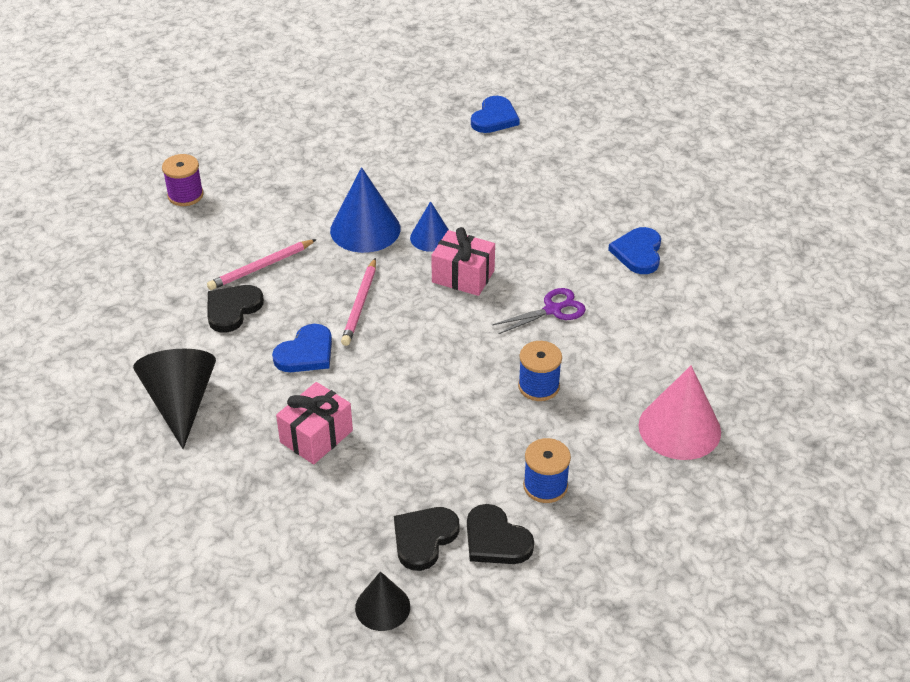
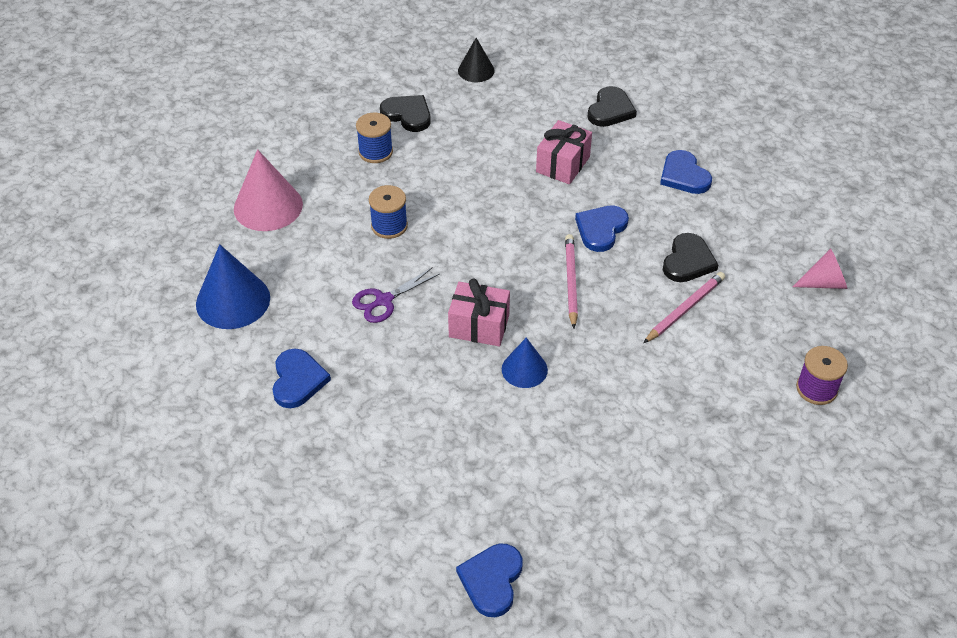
camera: 170 degrees right, 5 degrees up
black cone [133,349,216,449] -> blue heart [660,150,712,194]
blue cone [330,167,401,253] -> blue cone moved to [196,244,270,329]
black heart [394,507,459,571] -> black heart moved to [588,86,637,127]
none -> pink cone [793,248,847,289]

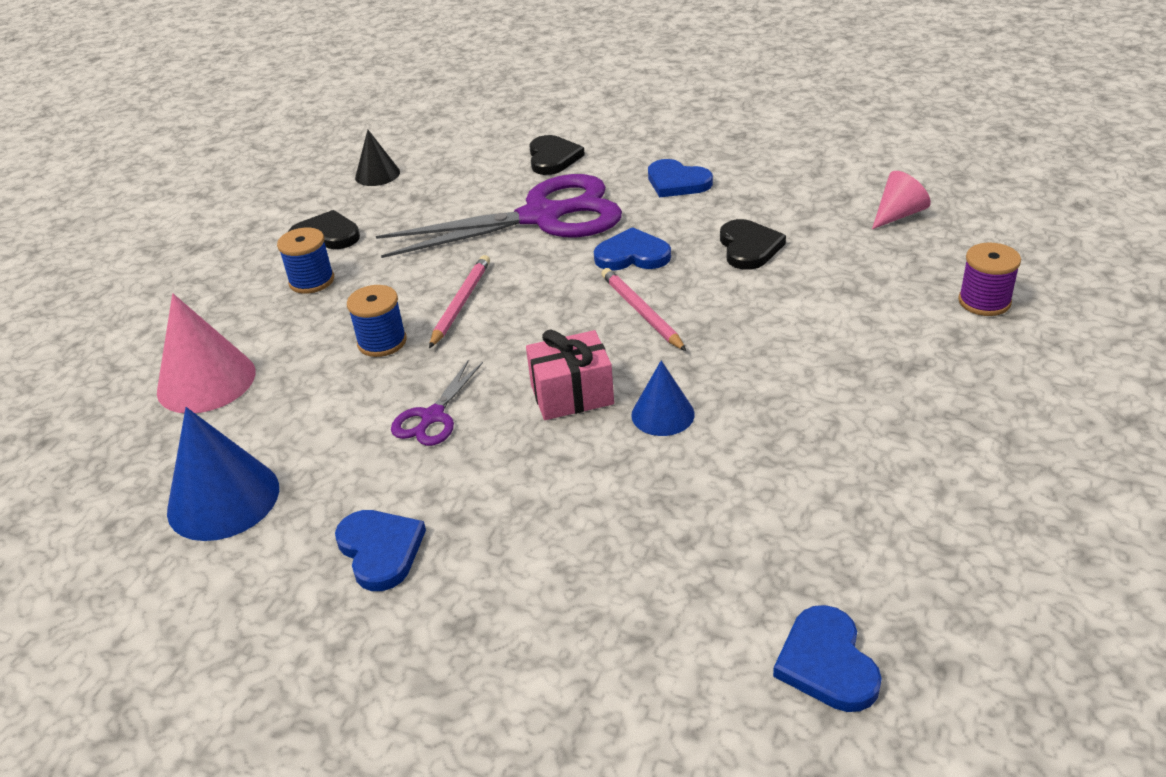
camera: 25 degrees left, 10 degrees down
pink gift [536,120,592,184] -> purple scissors [376,174,622,258]
blue heart [575,205,629,252] -> blue heart turned 90 degrees clockwise [594,227,671,271]
pink pencil [644,272,725,343] -> pink pencil moved to [429,255,490,348]

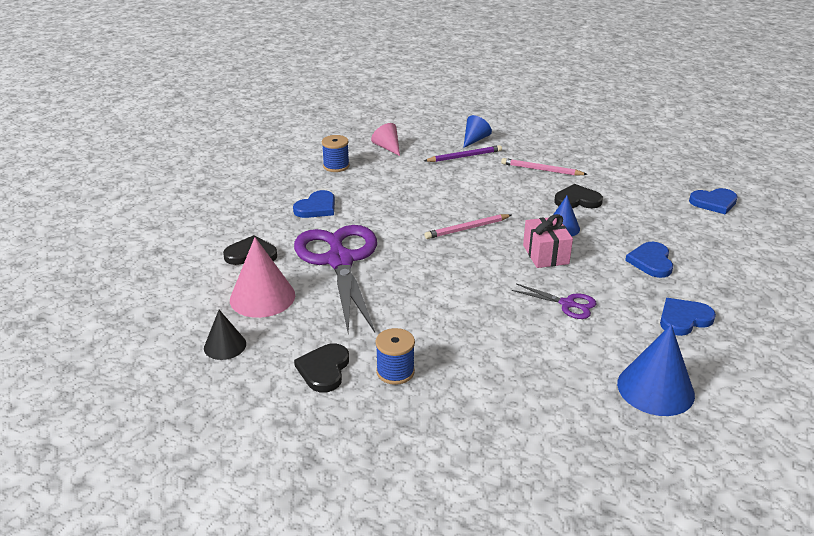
camera: 90 degrees left, 5 degrees down
pink cone [157,293,255,413] -> pink cone moved to [230,237,295,318]
blue spool [347,285,407,357] -> blue spool moved to [322,135,350,172]
pink pencil [429,255,490,348] -> pink pencil moved to [501,158,588,176]
blue heart [594,227,671,271] -> blue heart moved to [625,242,673,278]
black heart [720,219,786,270] -> black heart moved to [554,184,603,208]
purple spool [958,243,1021,316] -> blue cone [463,115,492,148]
none -> purple pencil [424,145,502,162]

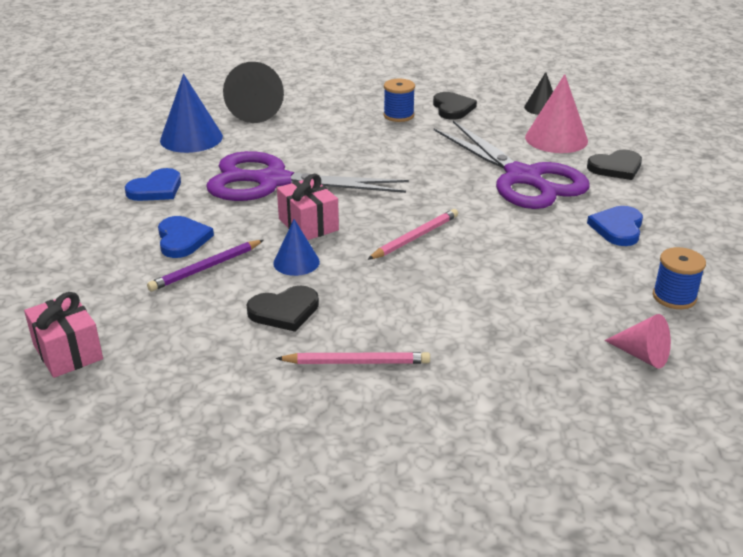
camera: 160 degrees right, 0 degrees up
purple pencil [424,145,502,162] -> purple pencil moved to [147,240,264,291]
blue cone [463,115,492,148] -> none
purple scissors [512,283,596,319] -> purple scissors [206,151,409,201], size x2.28
blue heart [689,188,738,214] -> pink gift [24,292,103,378]
none -> black cone [223,62,284,123]

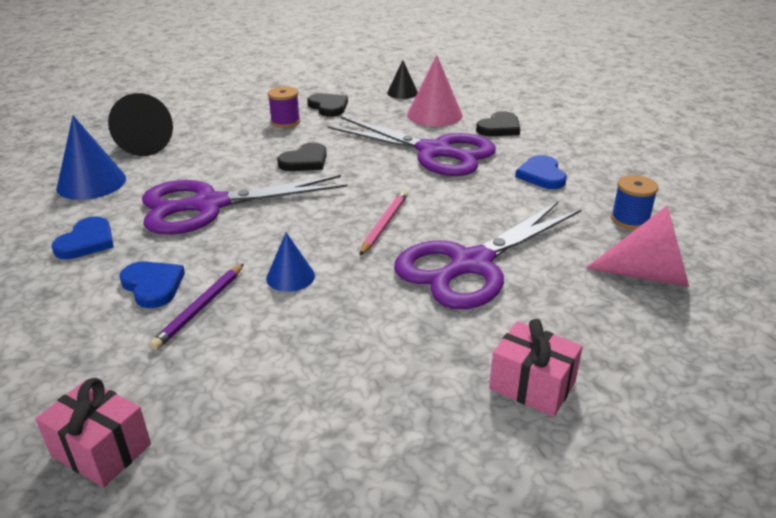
camera: 25 degrees left, 0 degrees up
black heart [246,286,319,332] -> black heart moved to [277,143,327,171]
pink pencil [276,352,430,364] -> none
pink gift [277,174,339,240] -> pink gift moved to [489,319,583,417]
blue spool [384,79,415,122] -> purple spool [268,86,300,128]
pink cone [604,314,671,369] -> pink cone [586,206,689,287], size x1.68
none -> purple scissors [394,202,582,309]

